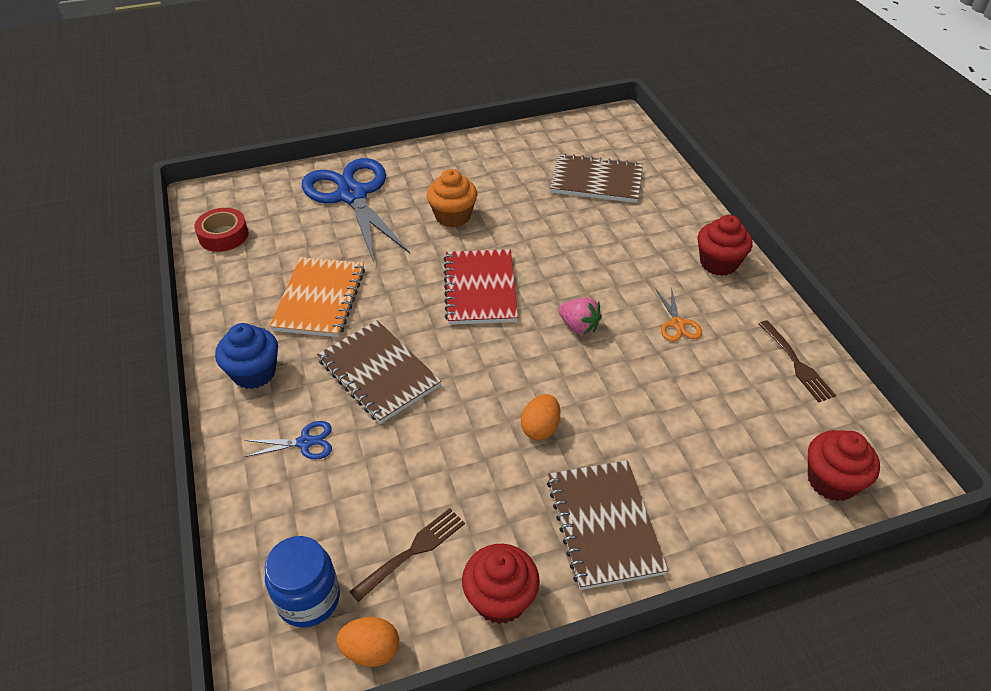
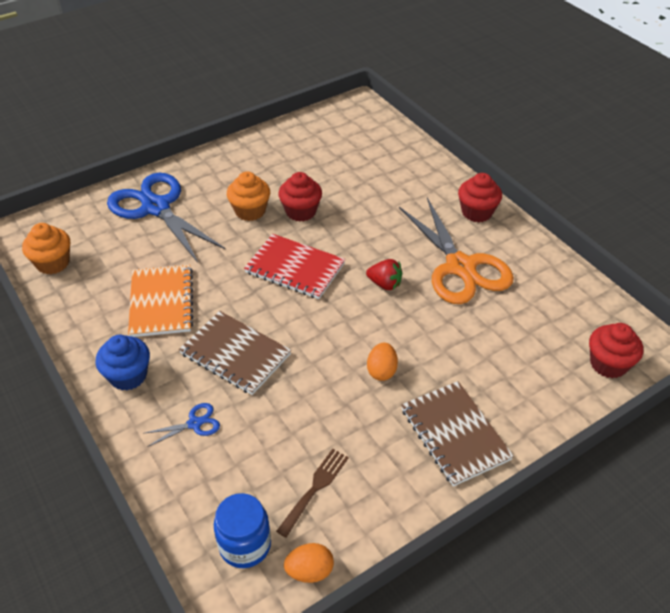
camera: 15 degrees left, 0 degrees up
red tape [194,208,248,252] -> orange cupcake [22,223,70,274]
red notebook [444,249,518,325] -> red notebook turned 45 degrees counterclockwise [244,234,345,299]
red cupcake [462,544,540,624] -> red cupcake moved to [278,172,322,222]
brown notebook [550,153,643,203] -> none
pink strawberry [558,297,602,335] -> red strawberry [366,259,402,290]
orange scissors [656,287,702,342] -> orange scissors [399,198,514,304], size x2.47
brown fork [759,320,836,403] -> none

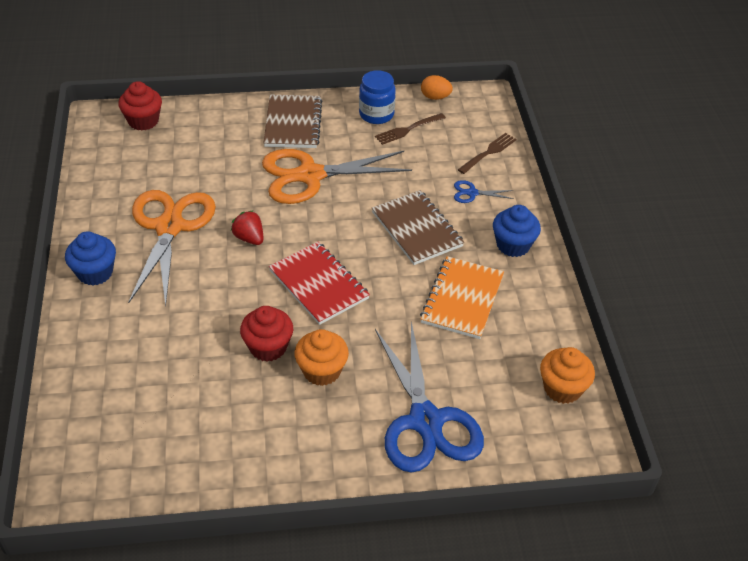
camera: 155 degrees left, 0 degrees up
blue jar [214,493,271,568] -> blue jar moved to [359,70,396,124]
orange egg [367,342,398,381] -> orange scissors [262,149,412,204]
red cupcake [458,173,502,222] -> blue cupcake [65,231,116,285]
none -> brown fork [458,133,517,174]

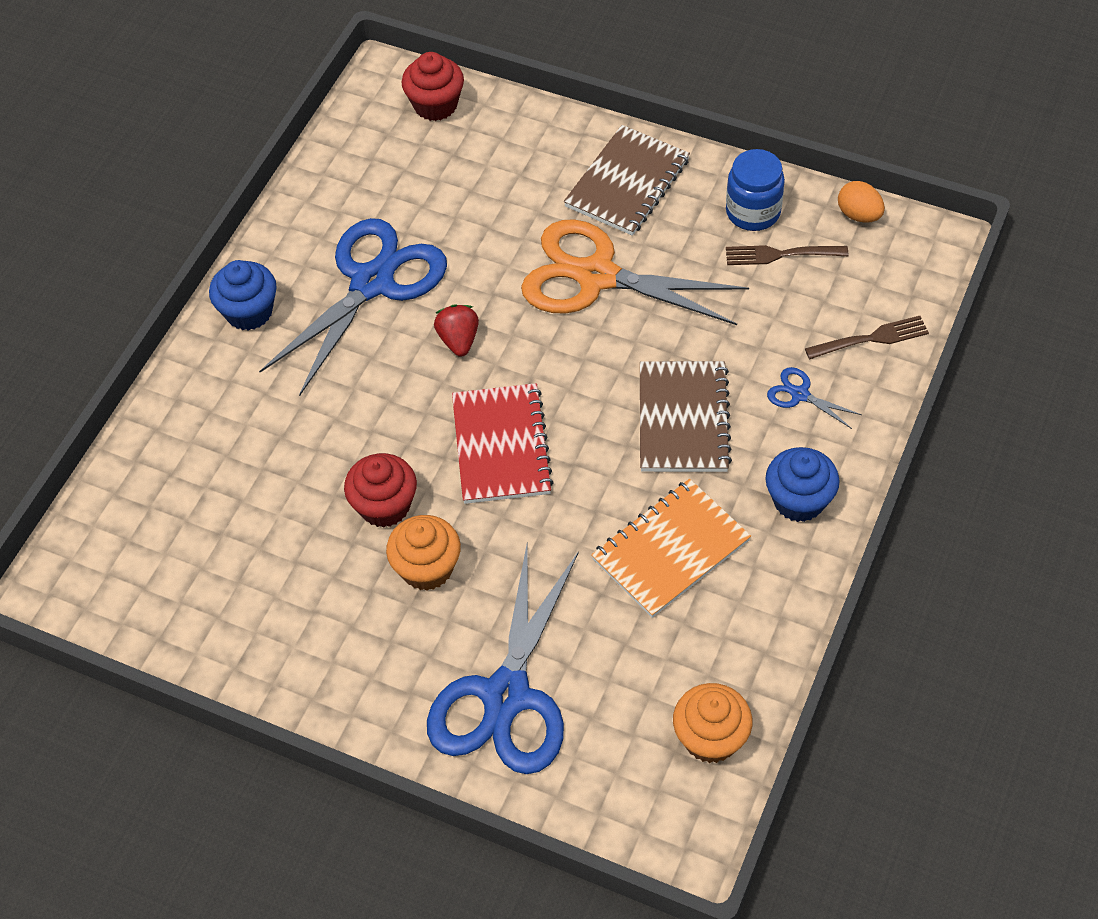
camera: 35 degrees right, 10 degrees up
orange scissors [128,190,216,306] -> blue scissors [259,218,447,396]

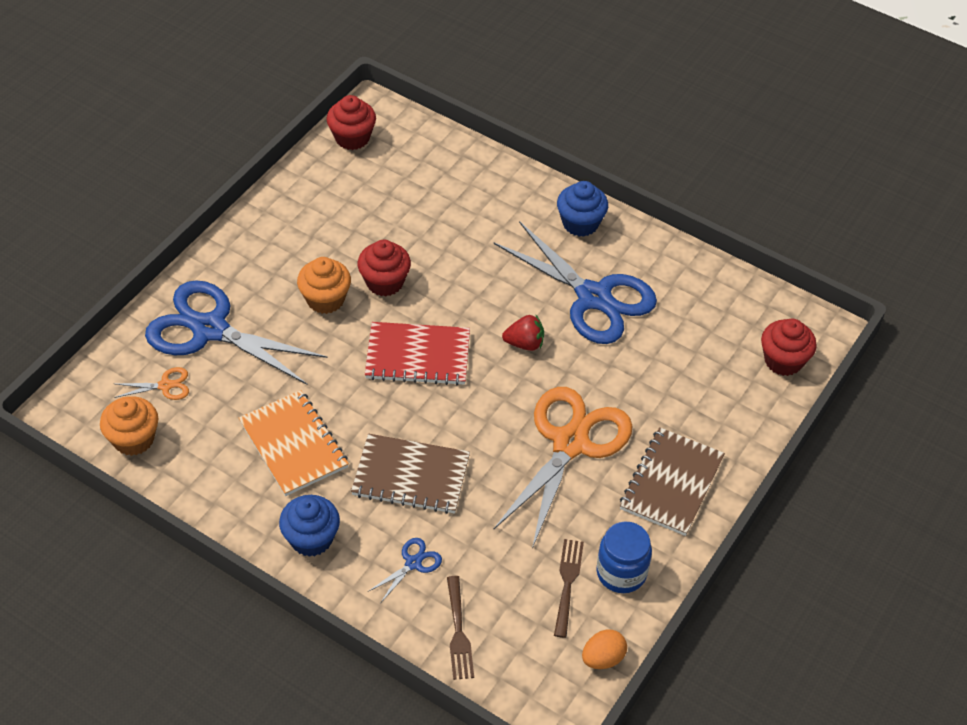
camera: 95 degrees right, 5 degrees down
brown notebook [564,125,690,236] -> brown notebook turned 75 degrees clockwise [620,427,725,536]
none -> orange scissors [114,367,189,400]
none -> red cupcake [326,95,376,150]

